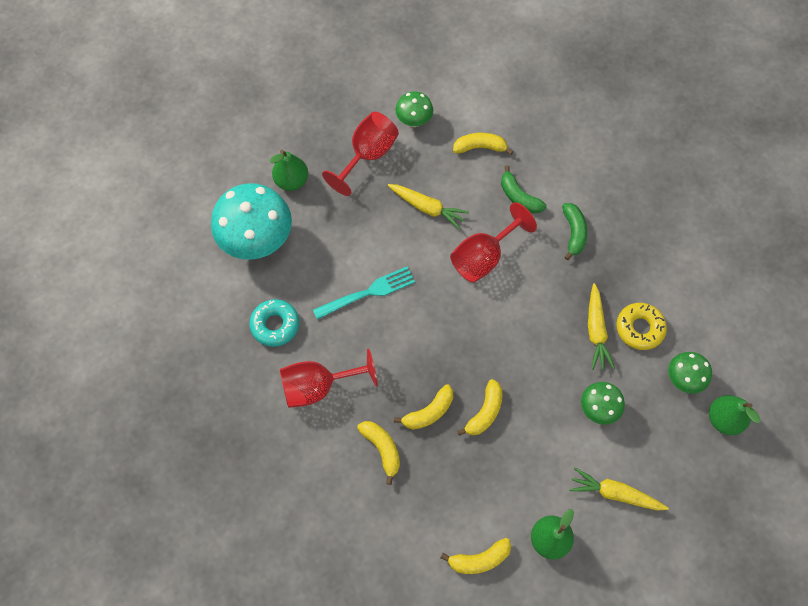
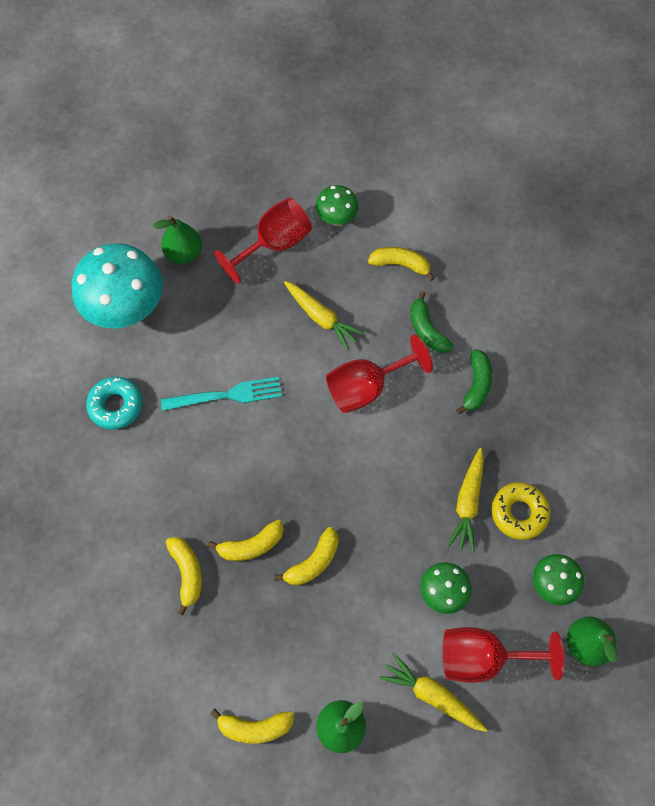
camera: 15 degrees right, 0 degrees up
red goblet [280,349,378,408] -> red goblet moved to [443,627,564,683]

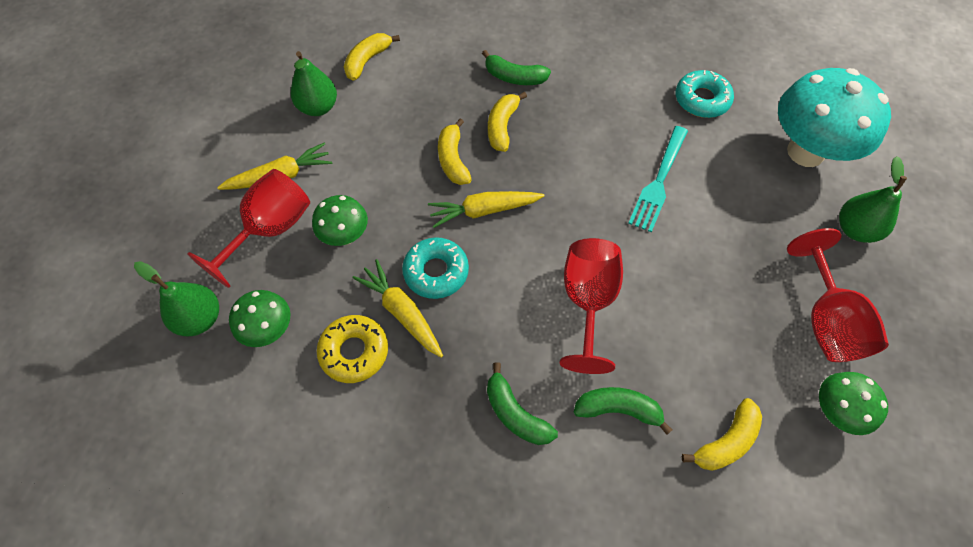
camera: 125 degrees right, 5 degrees down
yellow banana [166,537,202,615] -> green banana [482,50,551,85]
yellow carrot [284,281,364,350] -> yellow carrot moved to [428,191,545,228]
none -> turquoise donut [402,237,469,299]

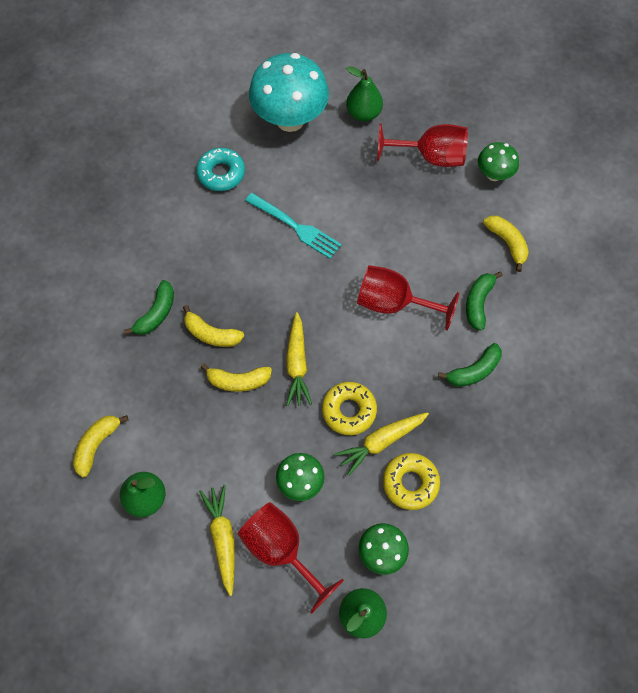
camera: 80 degrees left, 5 degrees up
yellow banana [344,33,400,81] -> yellow banana turned 75 degrees clockwise [73,415,128,478]
turquoise donut [402,237,469,299] -> yellow donut [322,382,377,435]

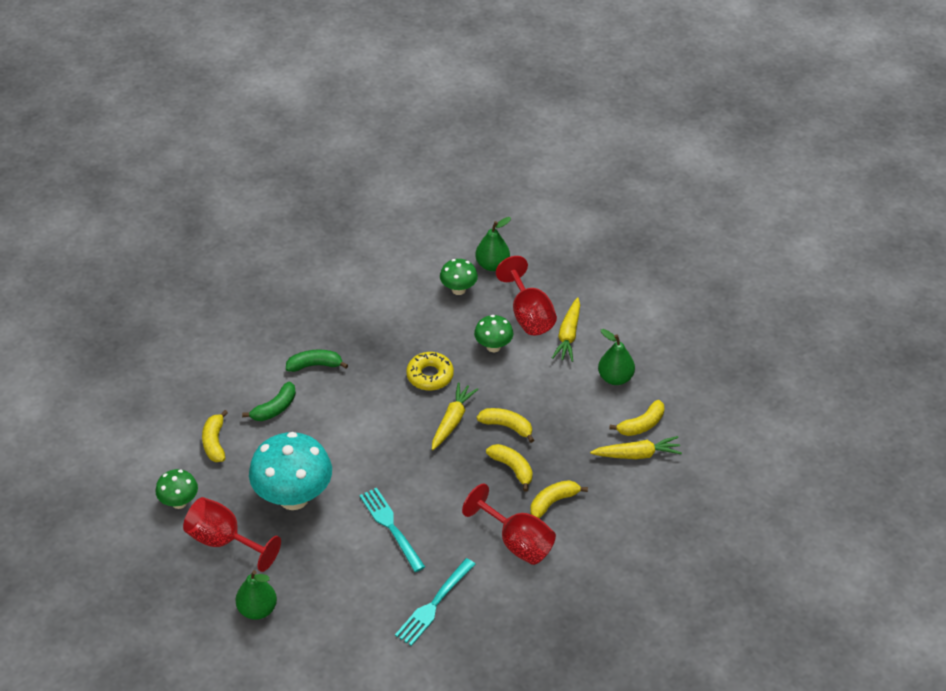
camera: 155 degrees left, 20 degrees down
green banana [124,280,174,335] -> yellow banana [531,480,588,518]
turquoise donut [196,148,245,191] -> turquoise fork [395,558,476,646]
turquoise mushroom [249,53,329,132] -> turquoise mushroom moved to [249,432,332,510]
yellow carrot [335,412,429,476] -> yellow carrot moved to [590,436,682,459]
red goblet [357,265,459,330] -> red goblet moved to [462,483,556,565]
yellow donut [383,453,440,510] -> none

